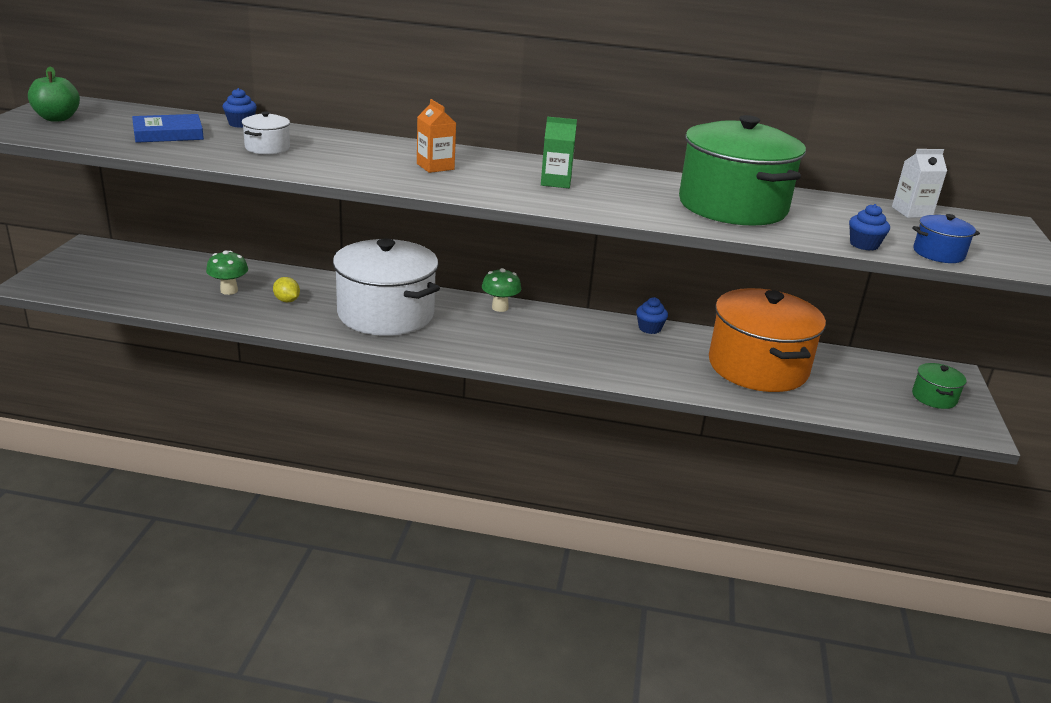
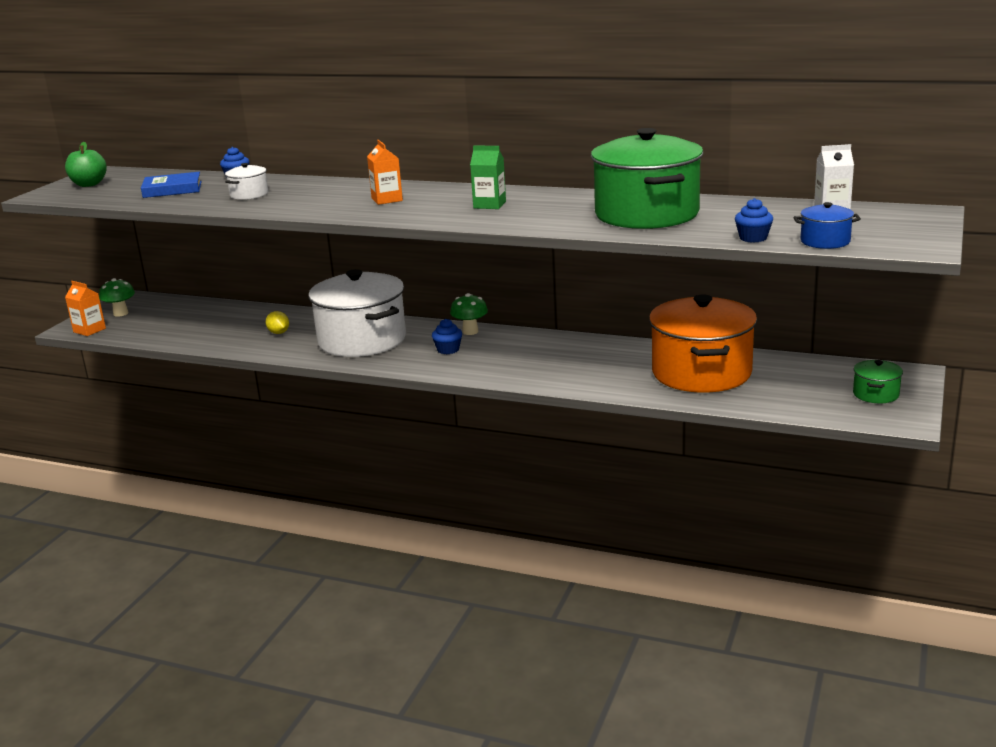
camera: 15 degrees right, 5 degrees down
green mushroom [206,250,248,295] -> green mushroom moved to [99,278,135,317]
blue cupcake [636,297,668,334] -> blue cupcake moved to [432,319,462,354]
none -> orange carton [65,281,106,336]

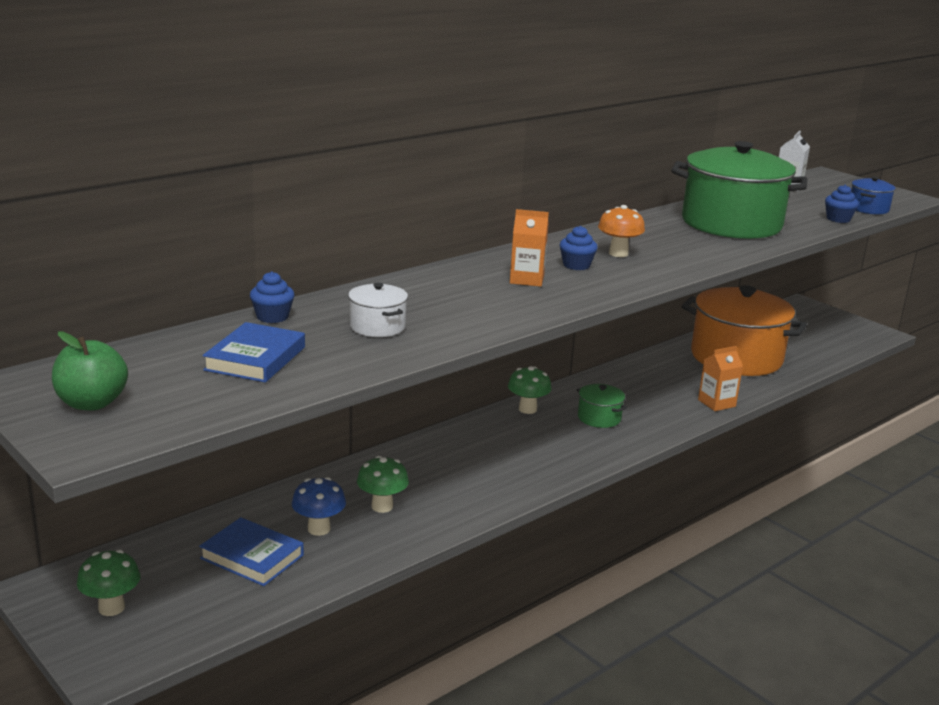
camera: 65 degrees left, 0 degrees up
orange carton [65,281,106,336] -> orange carton moved to [698,346,743,411]
yellow lemon [266,311,289,334] -> green mushroom [357,456,409,513]
white pot [309,269,406,357] -> none
blue cupcake [432,319,462,354] -> blue cupcake moved to [560,226,598,270]
green carton [470,145,506,209] -> orange mushroom [598,205,645,257]
green pot [853,360,903,403] -> green pot moved to [577,384,627,428]
none -> blue book [199,517,304,586]
none -> blue mushroom [292,477,346,536]

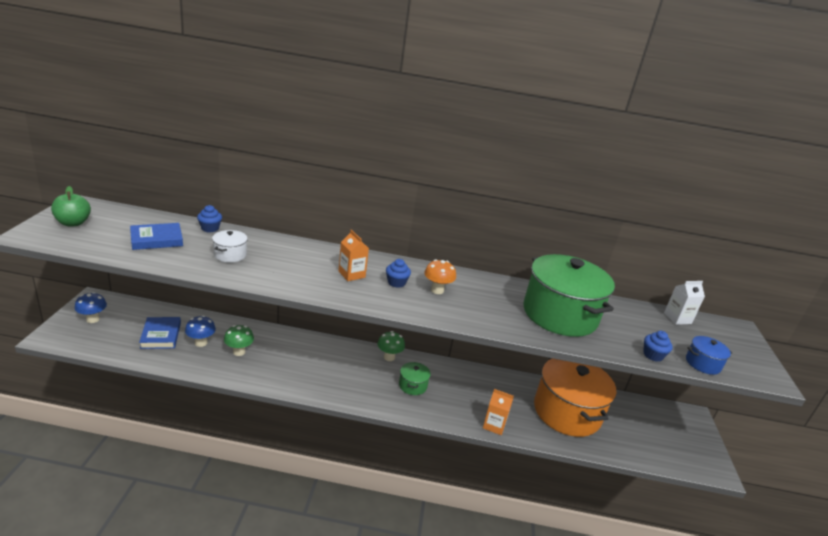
camera: 45 degrees right, 5 degrees up
green mushroom [77,550,140,616] -> blue mushroom [75,292,107,323]

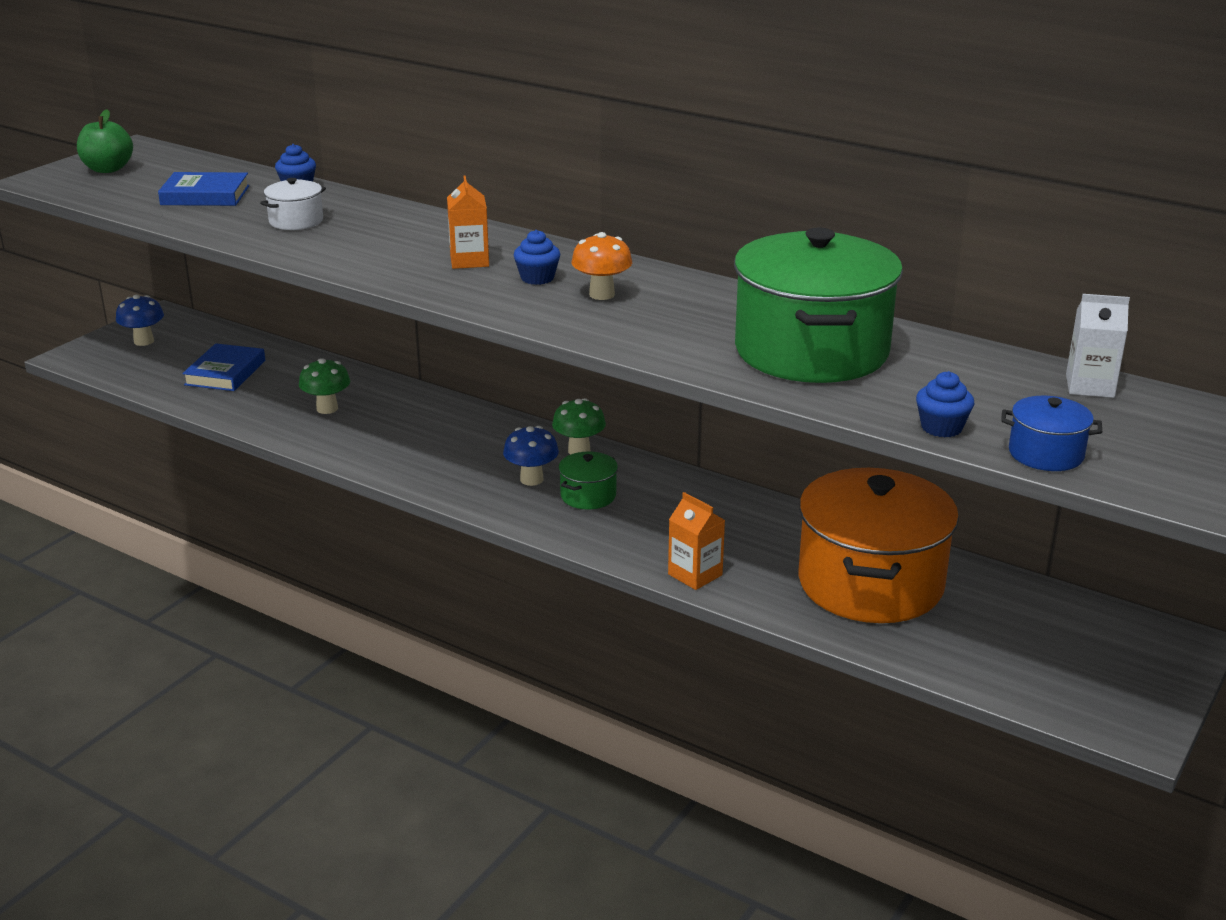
camera: 30 degrees right, 0 degrees up
blue mushroom [185,315,216,347] -> blue mushroom moved to [503,426,559,486]

